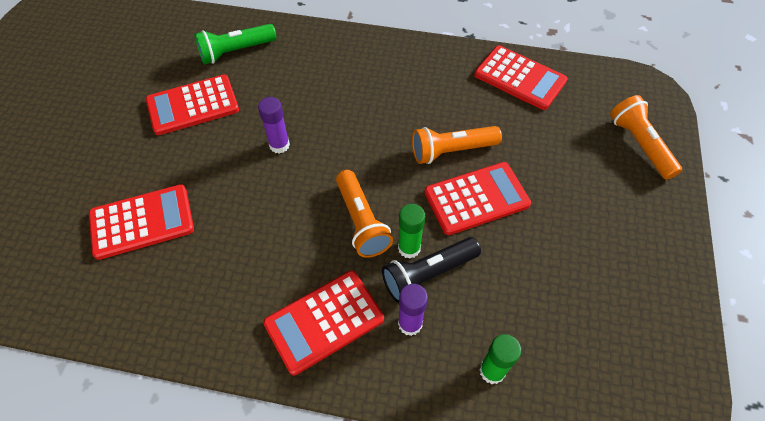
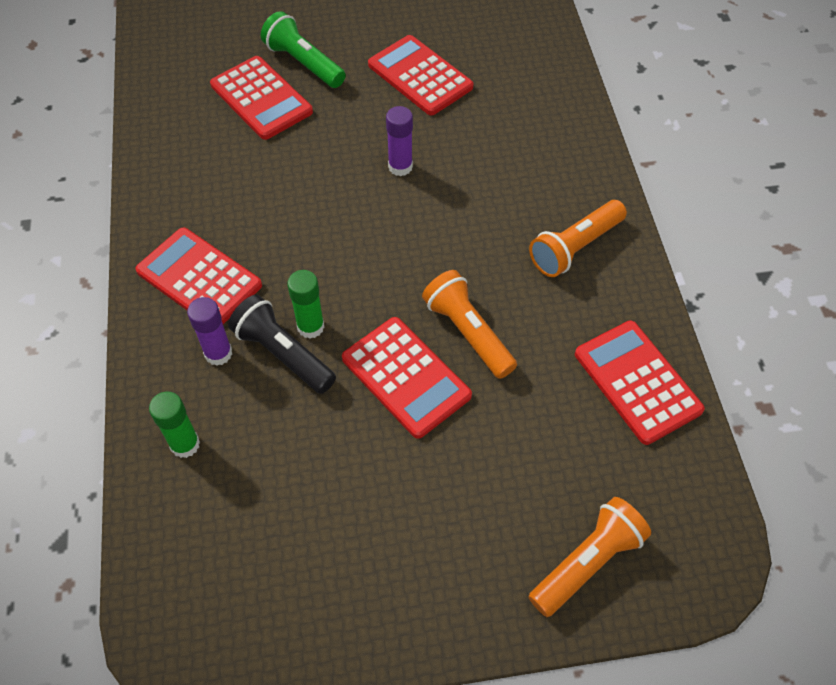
camera: 70 degrees right, 0 degrees up
green flashlight [194,24,276,64] -> green flashlight moved to [261,11,346,88]
orange flashlight [336,170,393,258] -> orange flashlight moved to [529,200,627,277]
red calculator [474,45,568,110] -> red calculator turned 135 degrees clockwise [575,320,705,445]

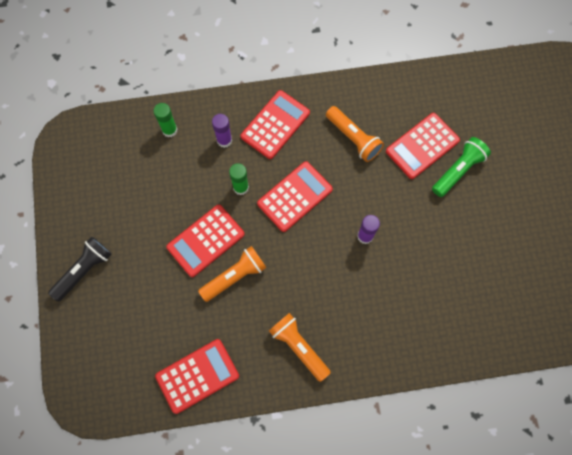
camera: 90 degrees right, 15 degrees up
black flashlight [228,295,336,394] -> black flashlight moved to [48,237,112,302]
red calculator [368,35,474,115] -> red calculator moved to [257,161,333,232]
orange flashlight [529,497,651,617] -> orange flashlight moved to [326,106,384,162]

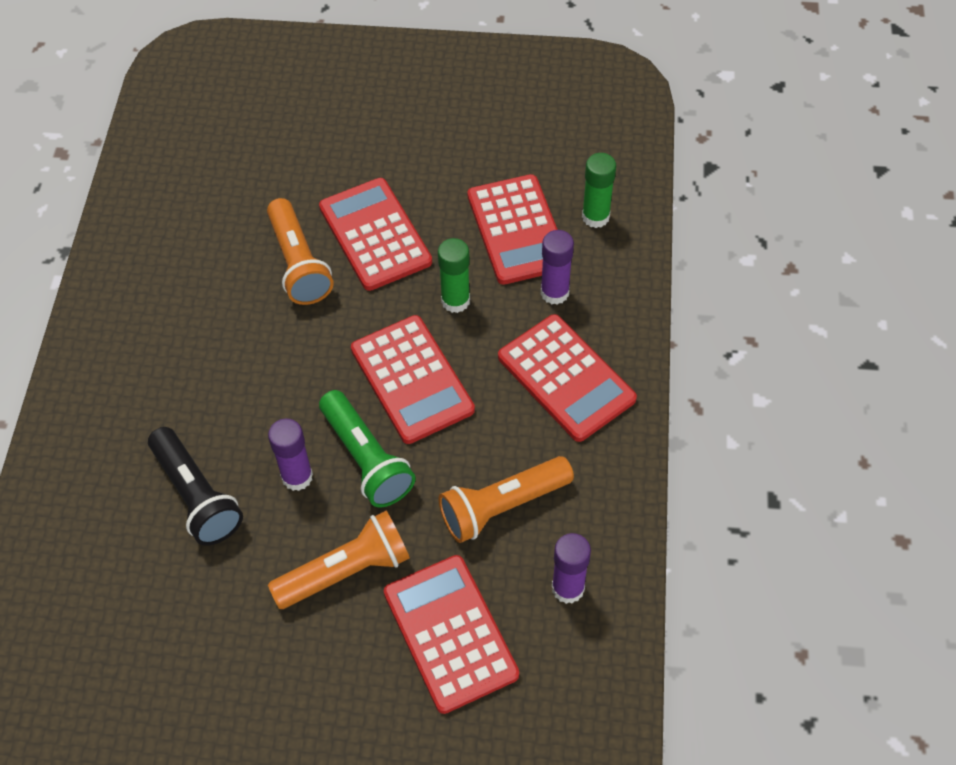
camera: 105 degrees right, 15 degrees down
black flashlight [48,237,112,302] -> black flashlight moved to [148,427,243,546]
red calculator [155,339,239,414] -> red calculator moved to [468,174,558,285]
orange flashlight [269,313,331,382] -> orange flashlight moved to [268,511,410,609]
green flashlight [432,137,491,197] -> green flashlight moved to [319,390,416,507]
none -> purple glue stick [552,533,591,604]

